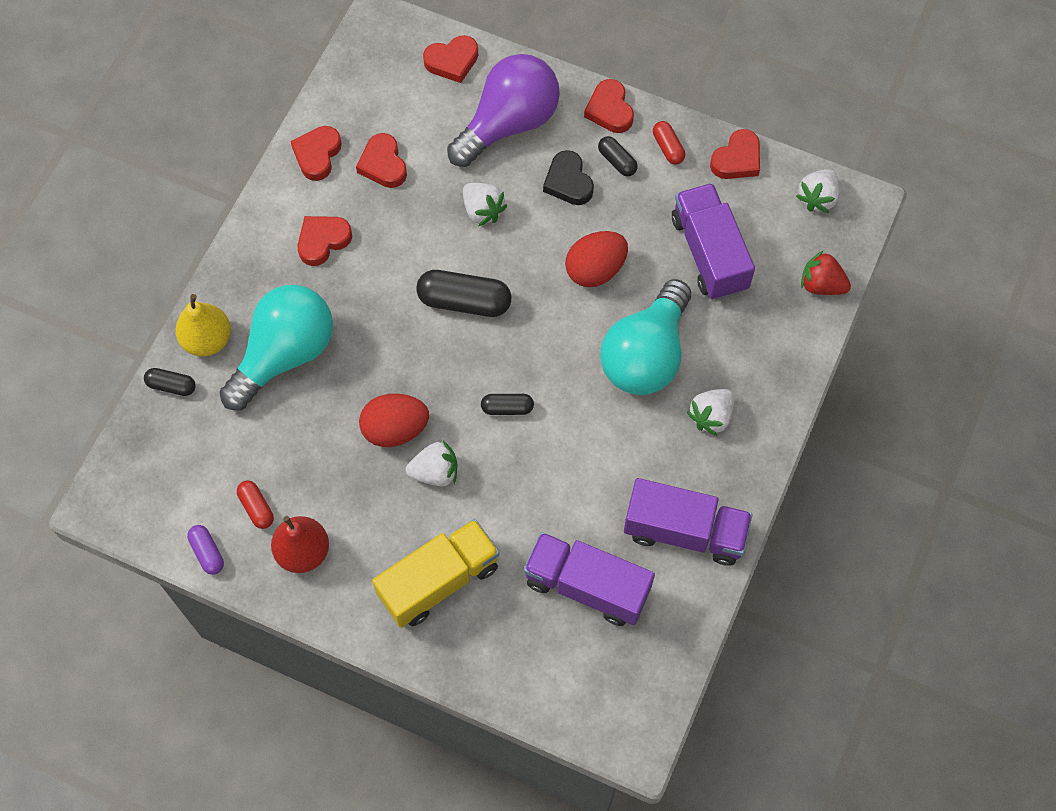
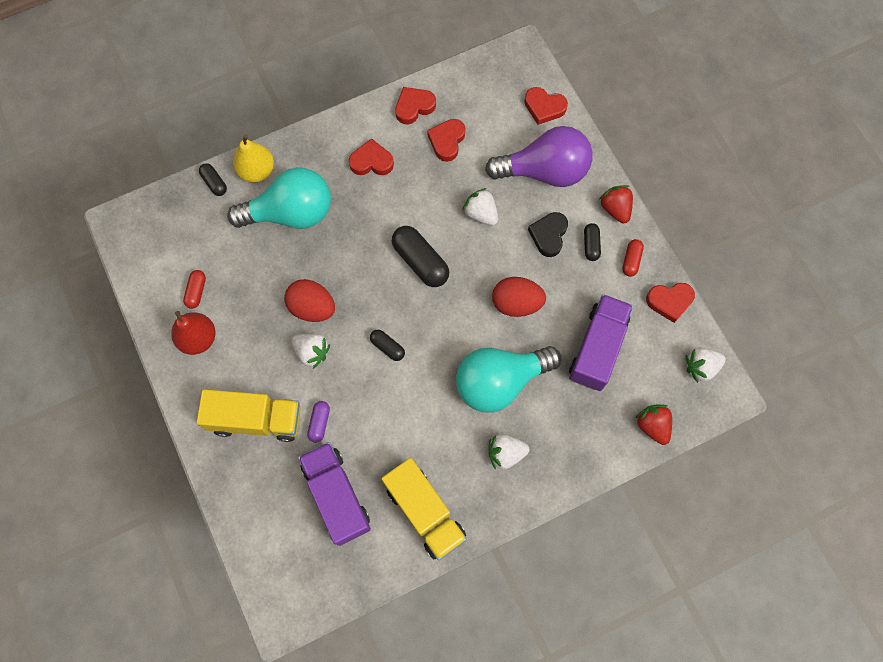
camera: 40 degrees right, 5 degrees up
purple capsule [187,525,224,575] -> purple capsule moved to [307,401,330,443]
white strawberry [463,183,508,226] -> white strawberry turned 135 degrees clockwise [462,188,498,225]
red heart [584,79,634,133] -> red strawberry [599,185,633,223]
purple truck [624,478,752,566] -> yellow truck [381,458,467,561]

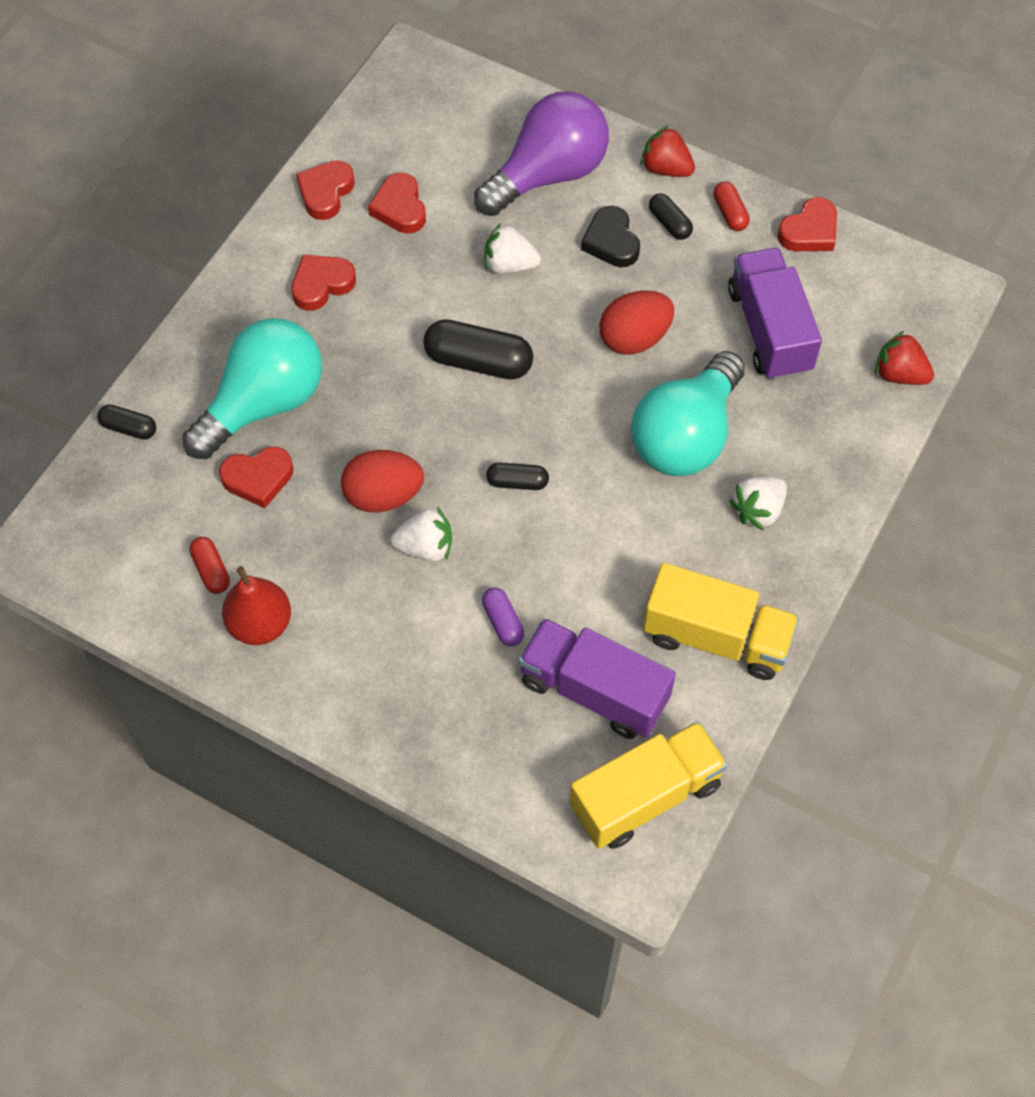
camera: 35 degrees left, 10 degrees down
yellow truck [197,389,301,442] -> yellow truck moved to [570,721,728,849]
yellow pear [233,134,274,183] -> none
red heart [524,87,568,125] -> red heart moved to [219,447,293,508]
white strawberry [685,348,726,383] -> none

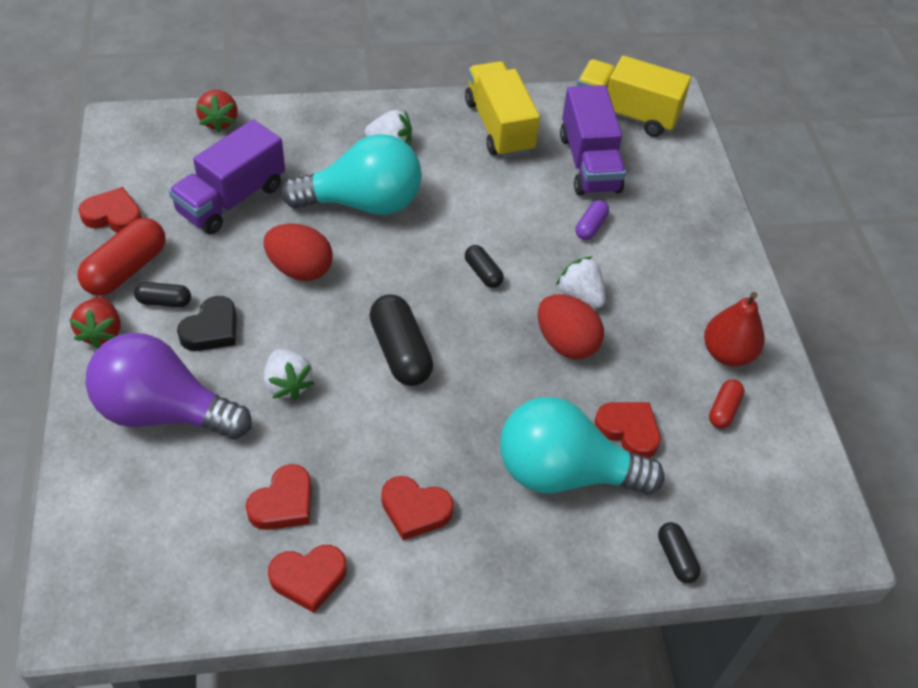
camera: 130 degrees left, 10 degrees down
black capsule [649,193,693,240] -> black capsule turned 75 degrees clockwise [134,282,191,307]
red capsule [713,182,750,231] -> red capsule [78,218,166,296], size x1.85

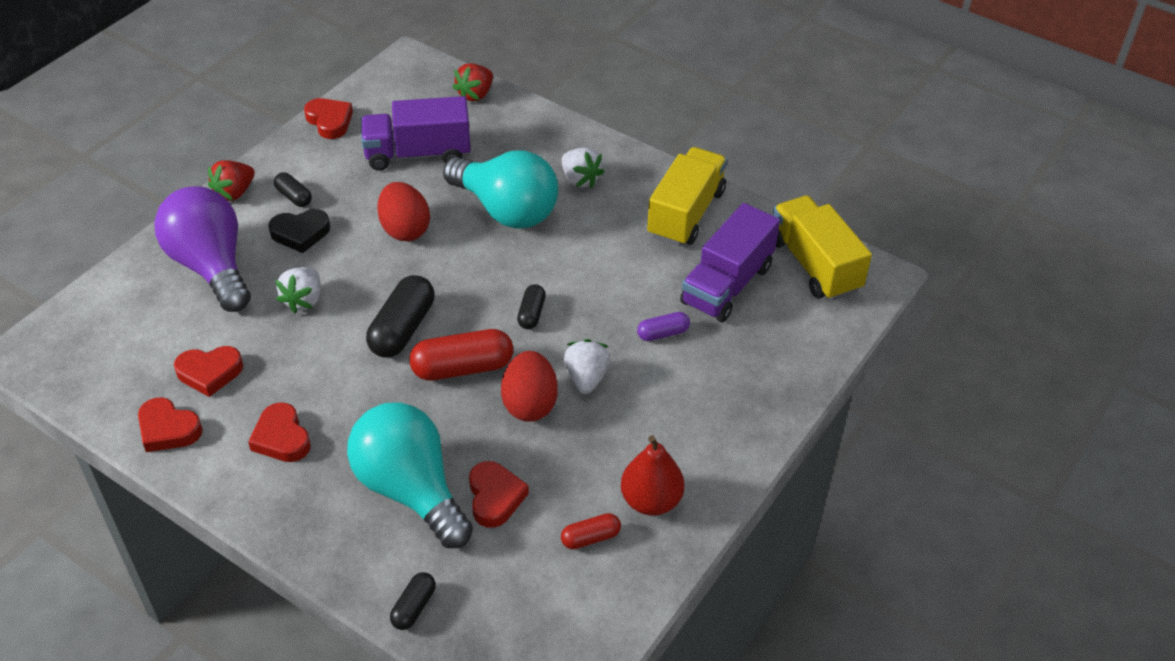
camera: 45 degrees right, 5 degrees down
red capsule [78,218,166,296] -> red capsule moved to [409,329,513,381]

